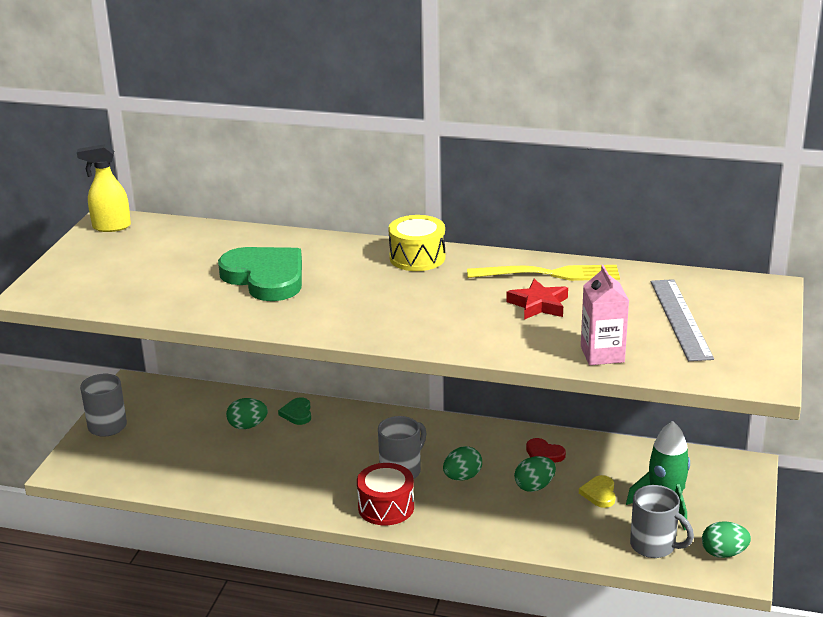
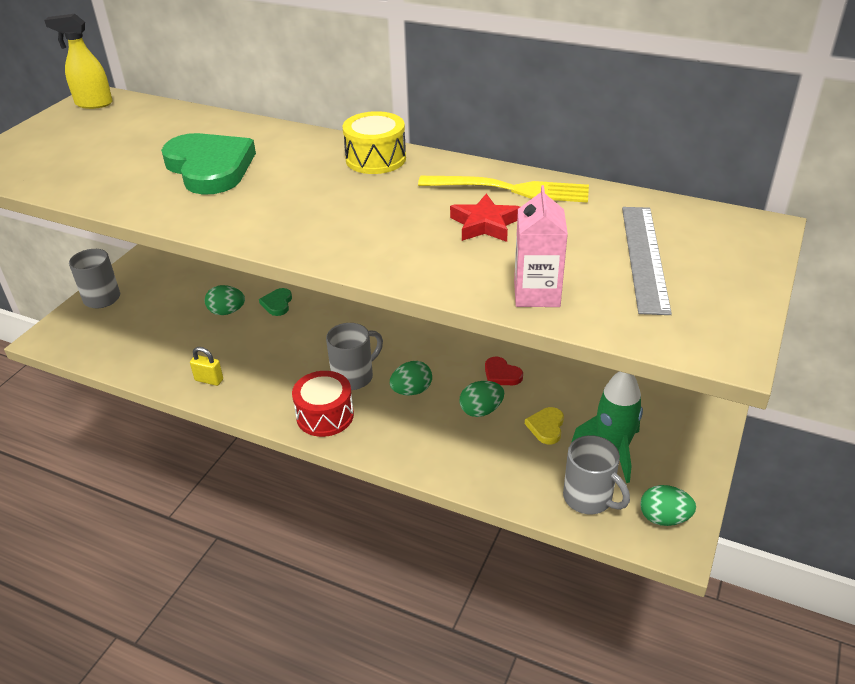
camera: 10 degrees right, 10 degrees up
none -> yellow padlock [190,347,223,386]

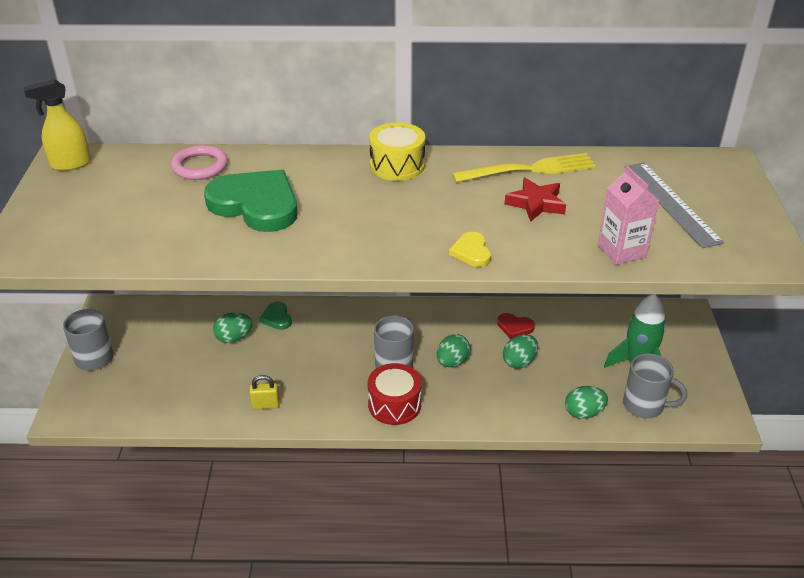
camera: 25 degrees left, 0 degrees up
yellow heart [525,407,564,444] -> yellow heart moved to [449,232,491,267]
green egg [640,485,696,526] -> green egg moved to [565,386,608,419]
none -> pink ring [171,145,228,180]

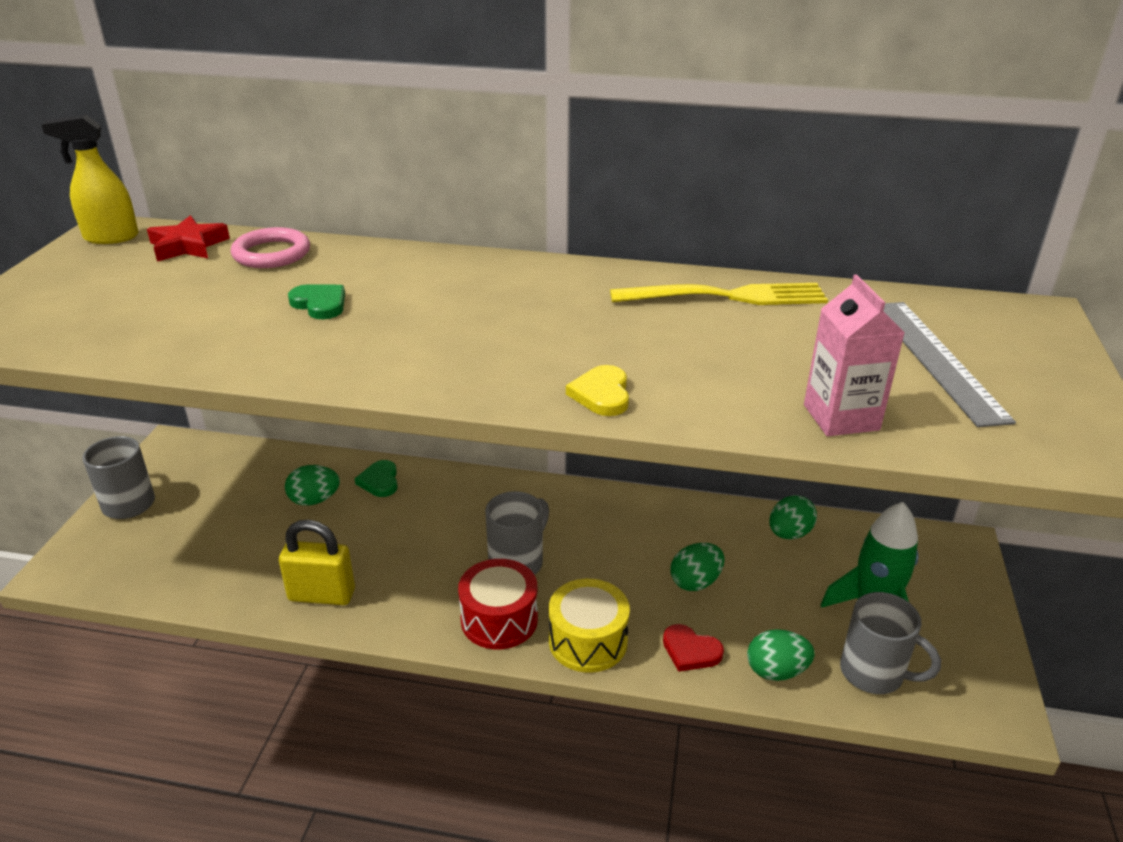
camera: 10 degrees right, 5 degrees down
green heart [204,170,298,232] -> green heart [288,284,345,319], size x0.45
yellow padlock [249,375,280,409] -> yellow padlock [279,520,355,605], size x1.66
yellow drum [369,122,425,181] -> yellow drum moved to [549,579,630,673]
green egg [437,334,470,367] -> green egg moved to [769,495,817,539]
red heart [497,313,535,339] -> red heart moved to [663,624,724,672]
red star [504,178,566,222] -> red star moved to [147,215,230,262]

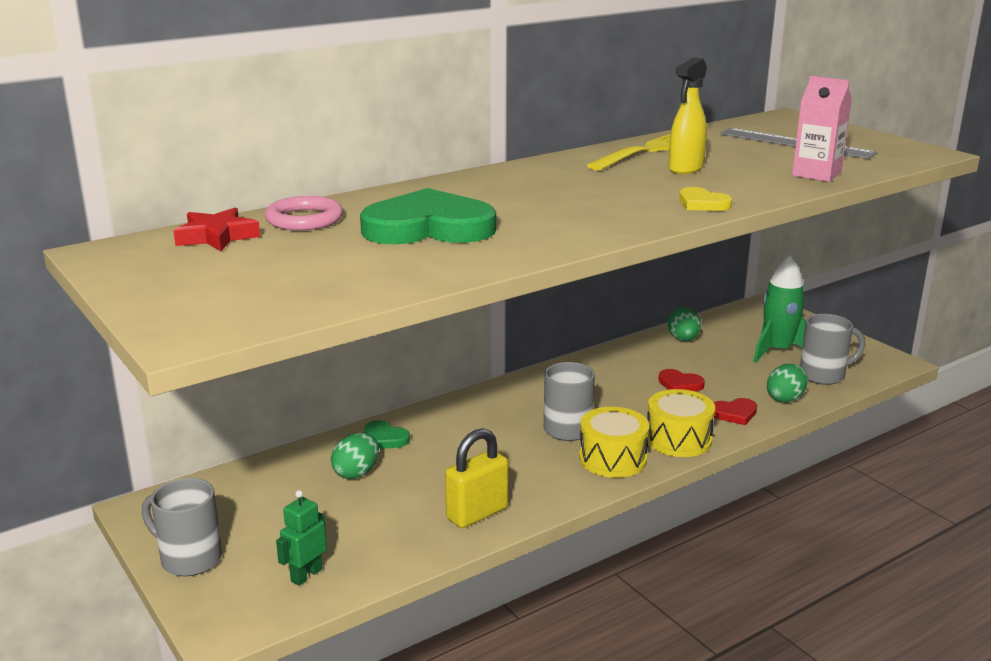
camera: 45 degrees left, 10 degrees down
yellow spray bottle [42,114,138,244] -> yellow spray bottle moved to [669,57,707,174]
green heart [288,284,345,319] -> green heart [360,188,496,244], size x2.22
red drum [458,559,538,649] -> yellow drum [579,407,649,478]
green egg [670,543,725,591] -> red heart [658,369,705,391]
none -> green robot [276,490,327,586]

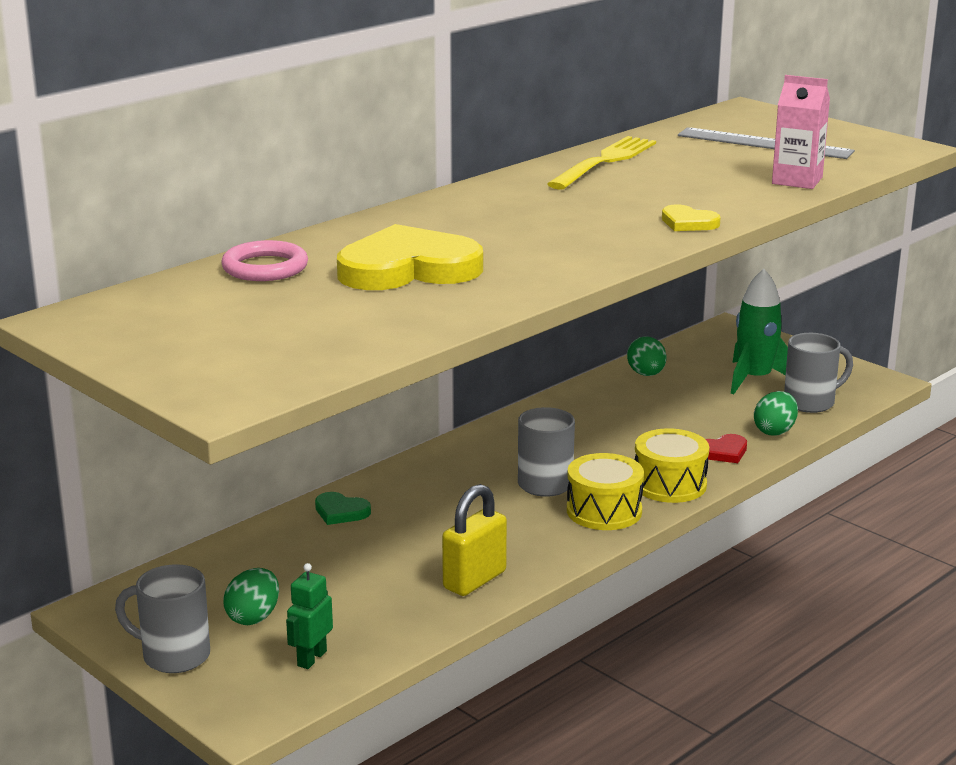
camera: 10 degrees left, 0 degrees up
red star [173,208,260,251] -> none
green egg [331,433,379,479] -> green egg moved to [223,568,279,625]
green heart [360,188,496,244] -> yellow heart [337,224,483,290]
red heart [658,369,705,391] -> none
yellow spray bottle [669,57,707,174] -> none

